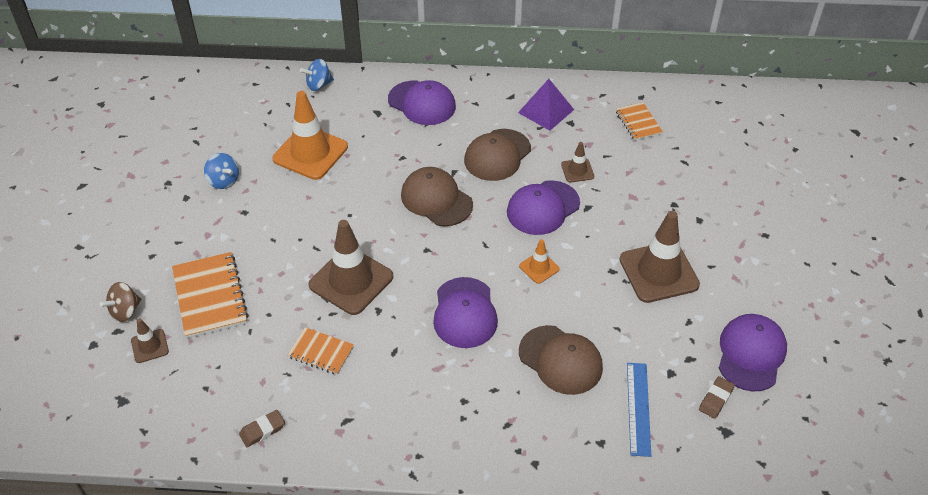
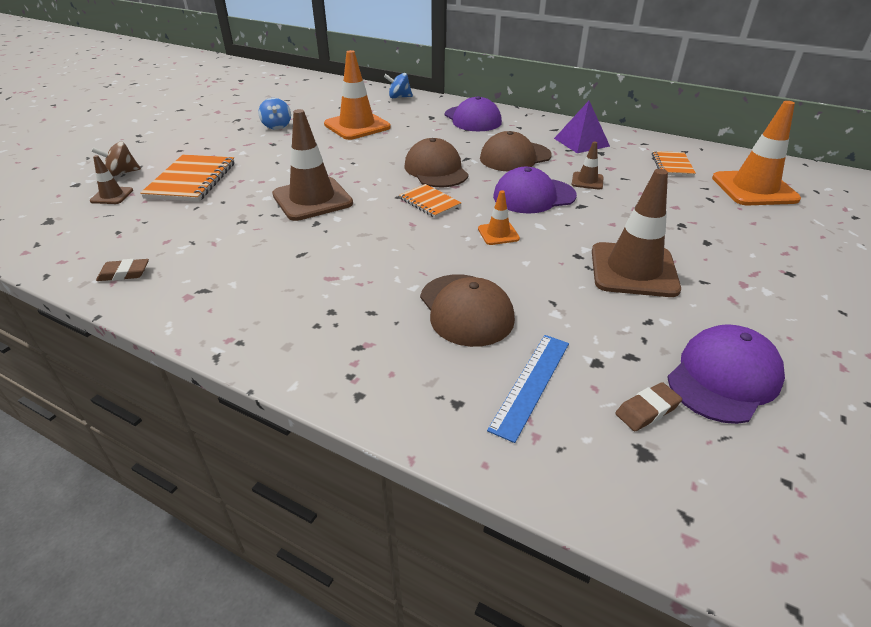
camera: 25 degrees right, 10 degrees down
orange notebook [288,327,354,375] -> orange notebook moved to [399,184,462,218]
purple cap [433,277,498,348] -> none
none -> orange traffic cone [712,101,801,205]

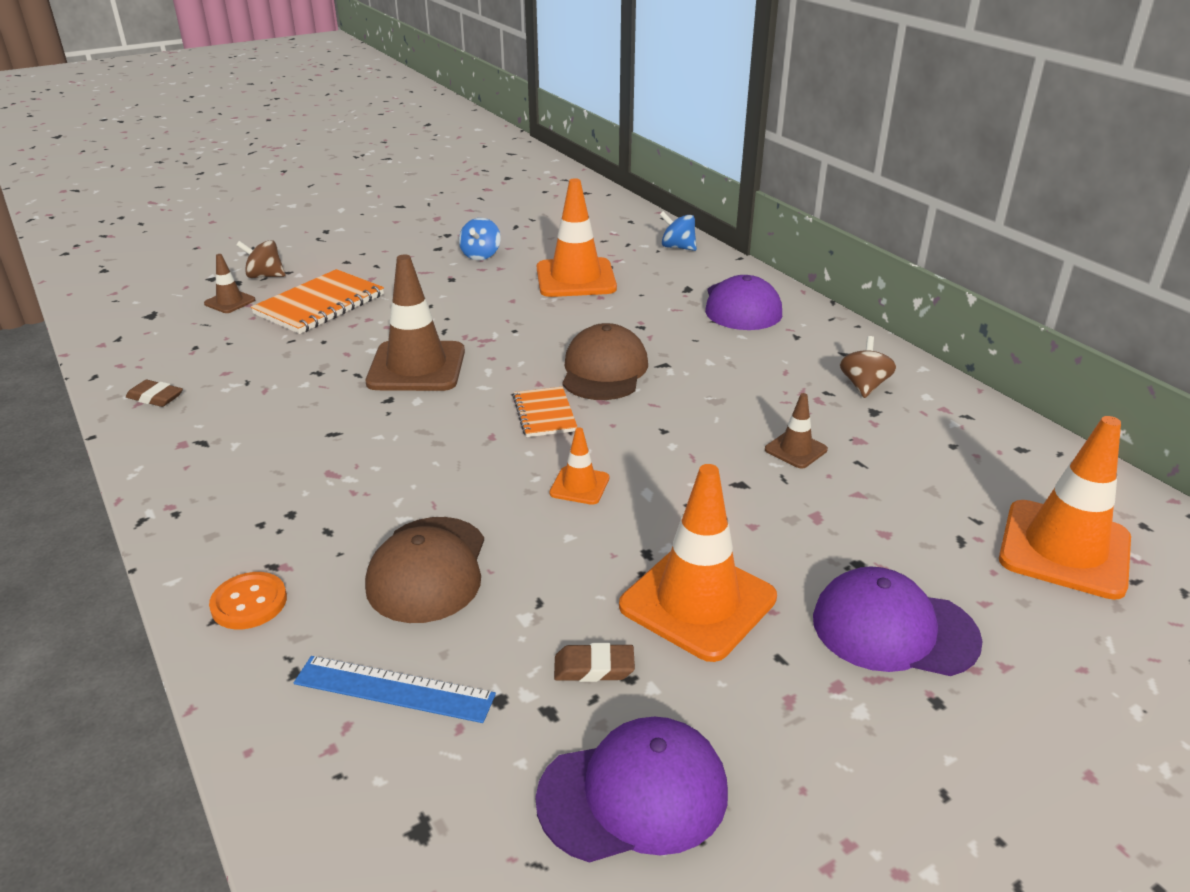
camera: 30 degrees right, 5 degrees down
brown cap [480,131,552,171] -> none
blue ruler [487,335,569,443] -> blue ruler turned 45 degrees clockwise [294,656,496,723]
purple cap [493,167,577,214] -> purple cap moved to [813,566,983,676]
purple pyramid [554,101,610,153] -> brown spinning top [840,336,896,398]
brown traffic cone [592,169,681,297] -> orange traffic cone [619,464,777,662]
brown eraser [615,382,682,431] -> brown eraser moved to [554,643,635,682]
orange notebook [652,151,696,176] -> none
none -> orange button [209,572,287,629]

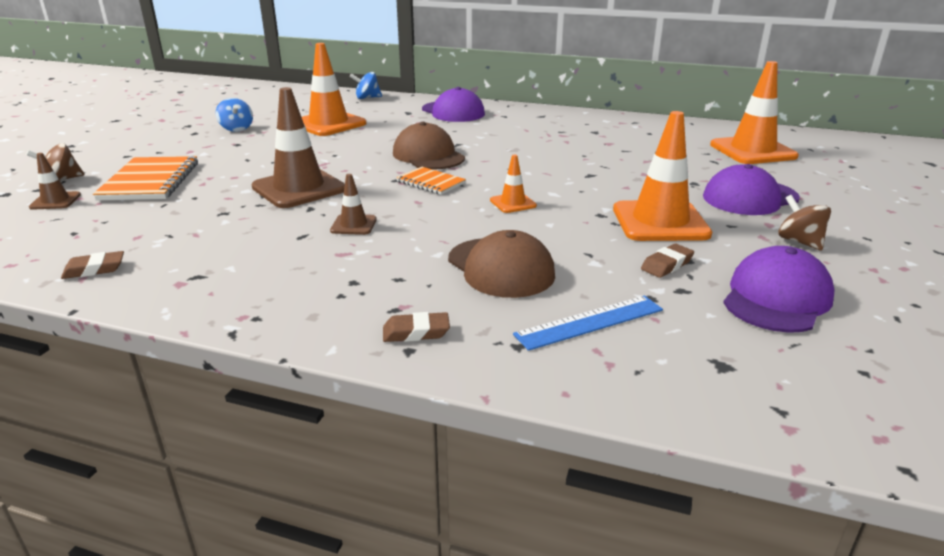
camera: 40 degrees left, 5 degrees down
orange button [209,572,287,629] -> brown eraser [383,312,450,342]
brown traffic cone [765,393,828,469] -> brown traffic cone moved to [330,174,377,235]
brown spinning top [840,336,896,398] -> brown spinning top moved to [778,195,831,251]

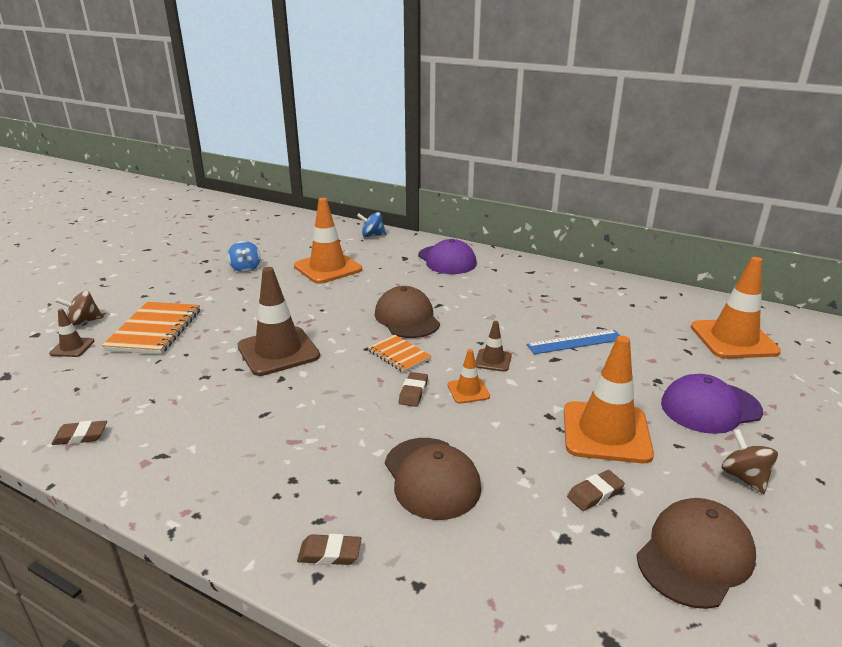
camera: 10 degrees right, 0 degrees up
brown traffic cone [330,174,377,235] -> brown traffic cone moved to [475,321,512,372]
blue ruler [513,296,663,351] -> blue ruler moved to [526,330,621,354]
purple cap [723,246,835,333] -> brown cap [637,498,756,609]
none -> brown eraser [399,372,428,407]

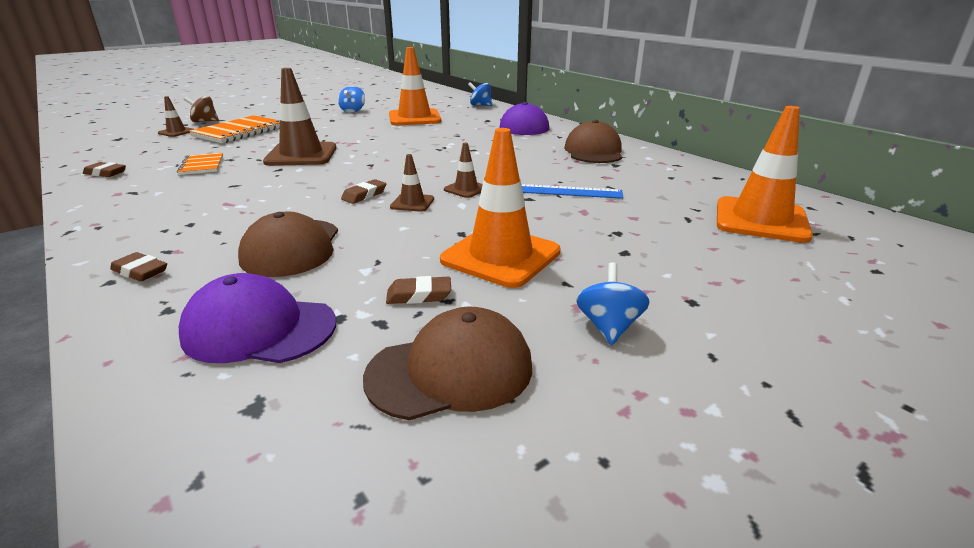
camera: 25 degrees right, 0 degrees up
orange notebook [368,335,431,373] -> orange notebook moved to [177,153,223,175]
brown cap [375,286,440,338] -> brown cap moved to [564,120,622,163]
orange traffic cone [448,349,490,404] -> brown traffic cone [390,154,434,212]
purple cap [661,374,763,434] -> purple cap moved to [179,273,336,363]
brown spinning top [721,429,778,494] -> blue spinning top [576,262,650,345]

